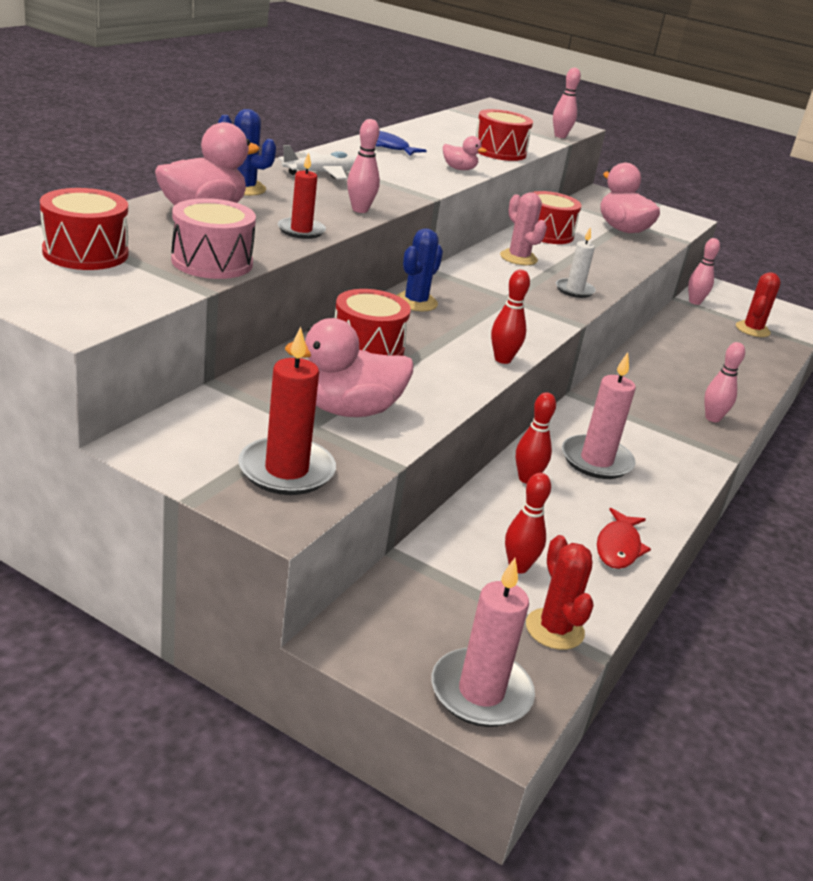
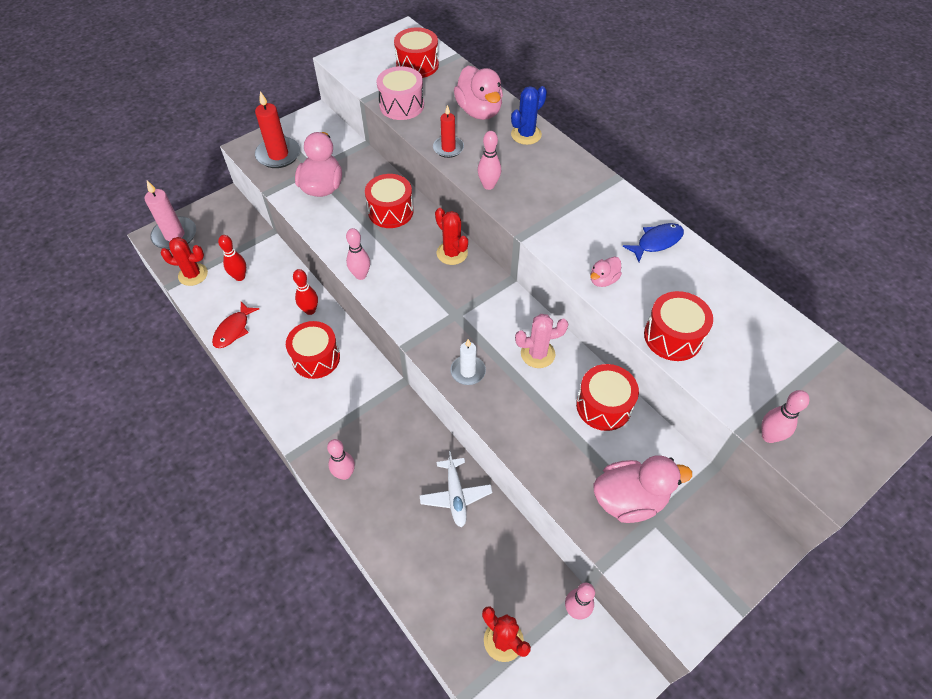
camera: 115 degrees right, 25 degrees up
white plane [279,145,356,180] -> white plane moved to [419,451,492,527]
blue cactus [397,228,443,311] -> red cactus [435,208,468,265]
red bowling pin [491,270,530,364] -> pink bowling pin [346,228,370,280]
pink candle [562,352,636,479] -> red drum [286,321,340,379]
red fish [597,508,651,569] -> red fish turned 105 degrees counterclockwise [212,302,259,348]

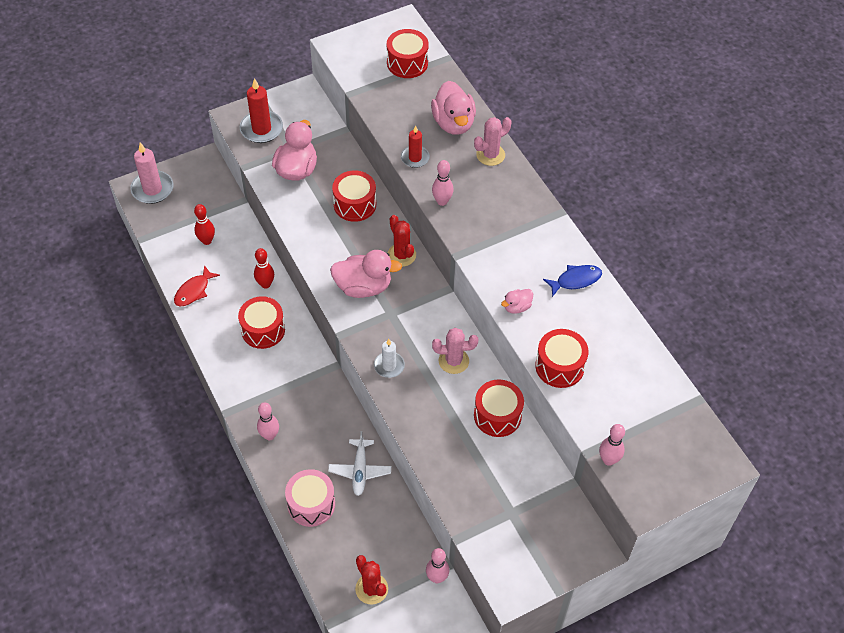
camera: 10 degrees right, 0 degrees up
red cactus [161,237,208,286] -> none
pink bowling pin [346,228,370,280] -> none
pink drum [376,66,424,120] -> pink drum moved to [285,469,335,527]
blue cactus [511,86,547,145] -> pink cactus [474,117,511,166]
pink duck [593,456,692,523] -> pink duck moved to [330,250,402,298]

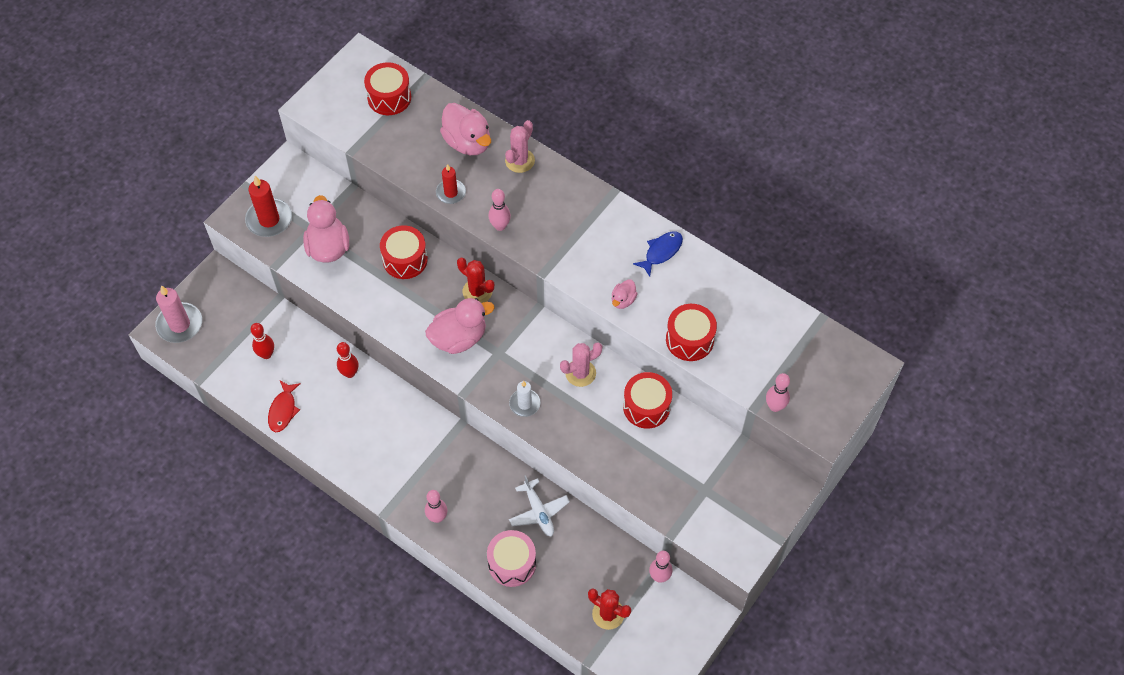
camera: 25 degrees left, 5 degrees up
red drum [238,296,285,349] -> none

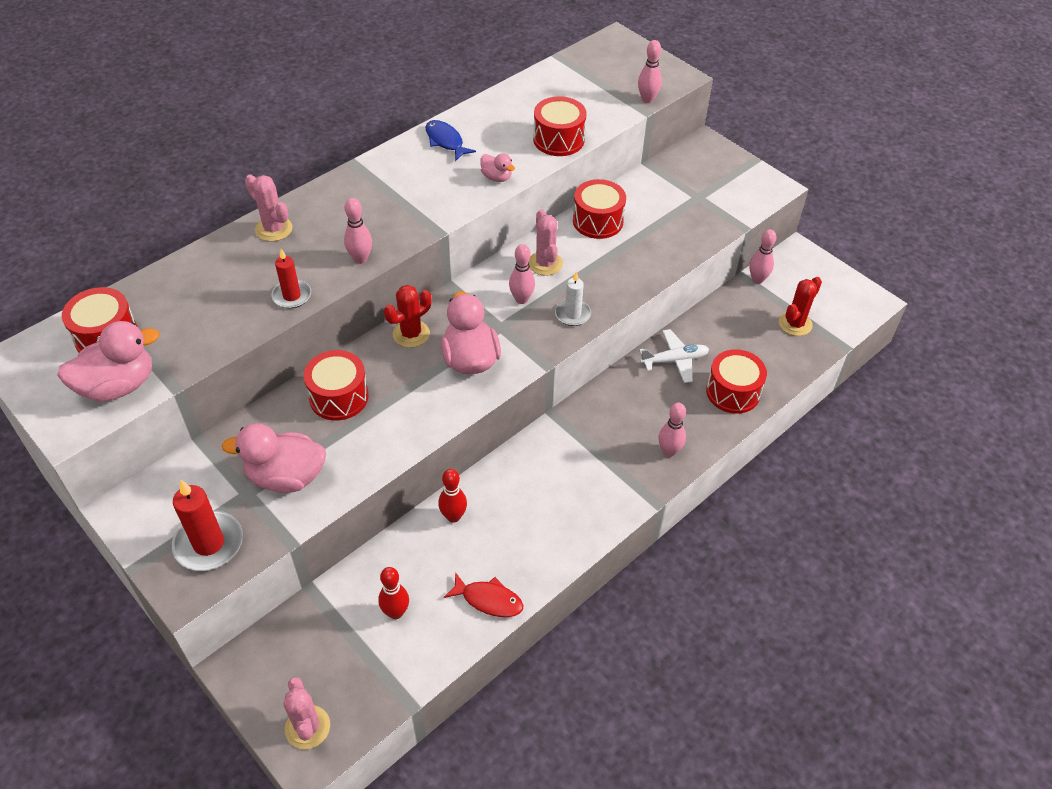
camera: 80 degrees left, 10 degrees down
pink candle [155,286,202,343] -> pink cactus [283,677,330,749]
pink duck [440,103,491,155] -> pink duck moved to [57,321,160,402]
pink drum [487,530,536,587] -> red drum [706,349,767,414]
none -> pink bowling pin [509,244,535,304]

